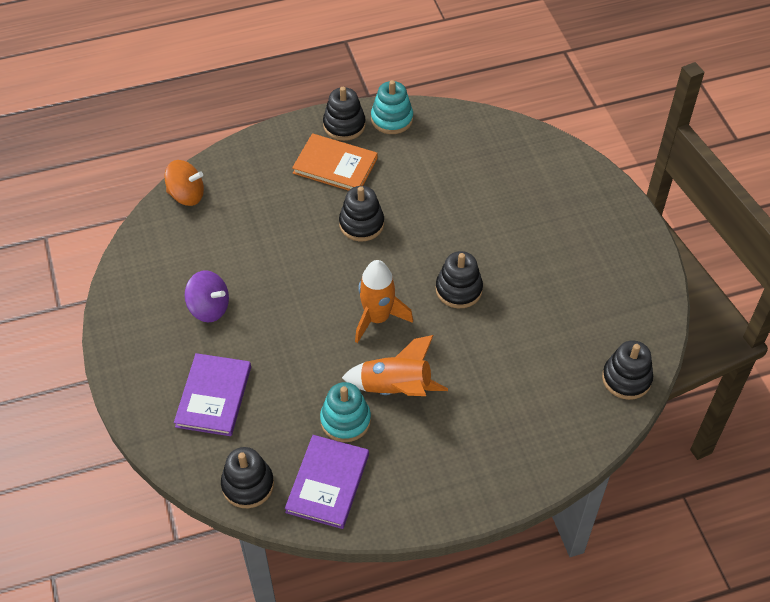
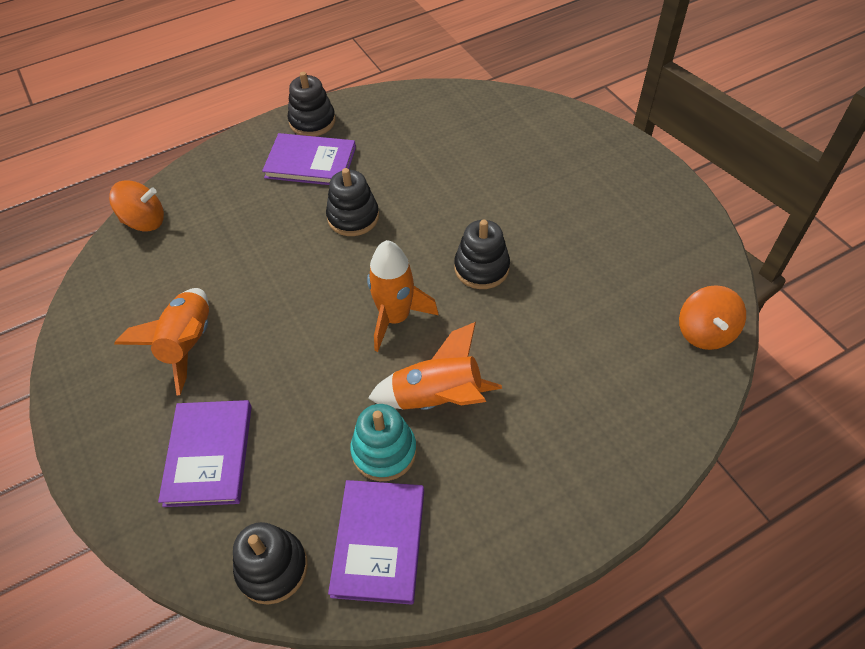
camera: 10 degrees left, 0 degrees up
purple spinning top [185,270,229,322] -> orange rocket [114,288,209,396]
orange book [292,133,378,191] -> purple book [262,133,356,185]
turquoise stacking toy [371,80,413,134] -> none
black stacking toy [602,340,653,400] -> orange spinning top [679,285,746,350]

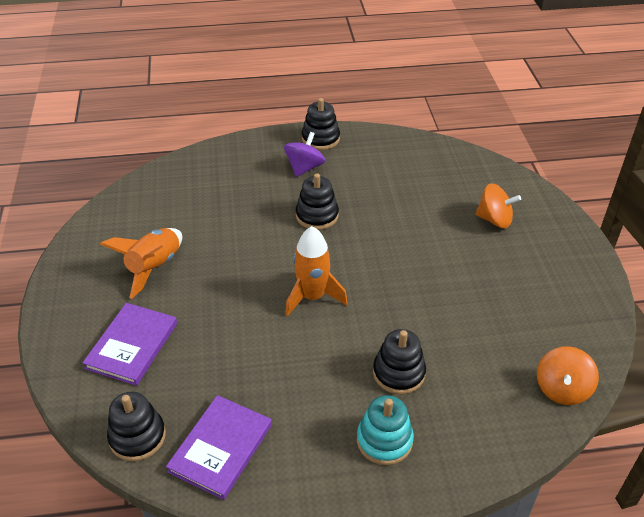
camera: 20 degrees right, 10 degrees down
orange spinning top [109,180,164,231] -> orange spinning top moved to [475,183,521,228]
purple book [262,133,356,185] -> purple spinning top [284,132,325,177]
turquoise stacking toy [350,404,417,481] -> turquoise stacking toy moved to [357,395,414,465]
orange rocket [368,322,502,410] -> none
black stacking toy [454,220,510,289] -> black stacking toy moved to [373,329,426,394]

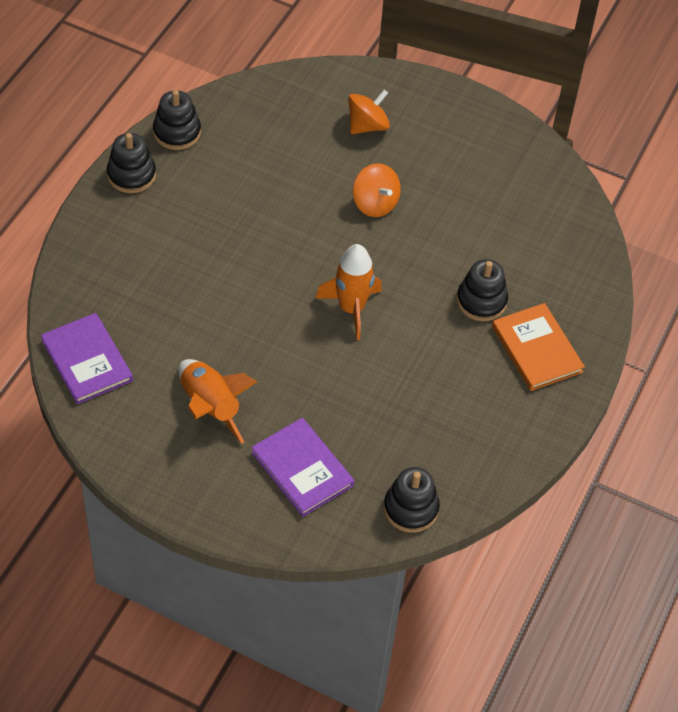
camera: 60 degrees left, 10 degrees up
purple book [166,395,272,500] -> purple book moved to [41,313,133,404]
purple spinning top [284,132,325,177] -> none
black stacking toy [296,173,339,230] -> black stacking toy moved to [153,90,201,150]
turquoise stacking toy [357,395,414,465] -> orange book [492,303,585,391]
orange spinning top [537,346,599,405] -> orange spinning top moved to [353,163,401,217]

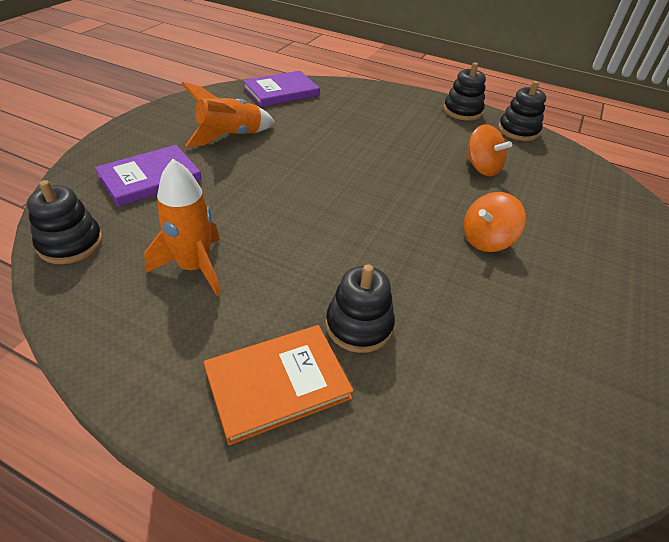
camera: 90 degrees right, 10 degrees down
orange rocket [315,244,382,340] -> orange rocket moved to [144,159,221,296]
orange spinning top [348,90,390,134] -> orange spinning top moved to [466,124,512,176]

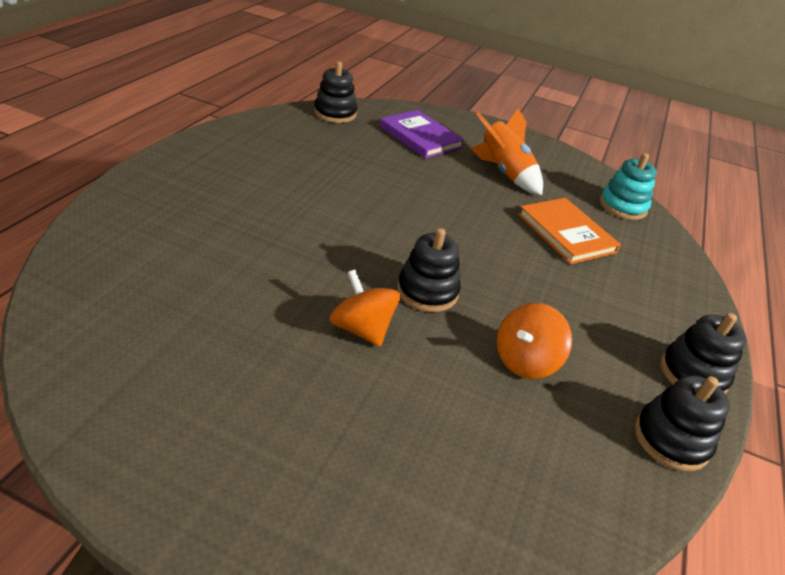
camera: 85 degrees right, 5 degrees down
orange rocket [144,159,221,296] -> none
orange book [204,325,354,445] -> orange book moved to [518,198,621,264]
purple book [243,71,320,107] -> turquoise stacking toy [600,153,657,220]
black stacking toy [326,264,395,353] -> black stacking toy moved to [397,228,461,312]

